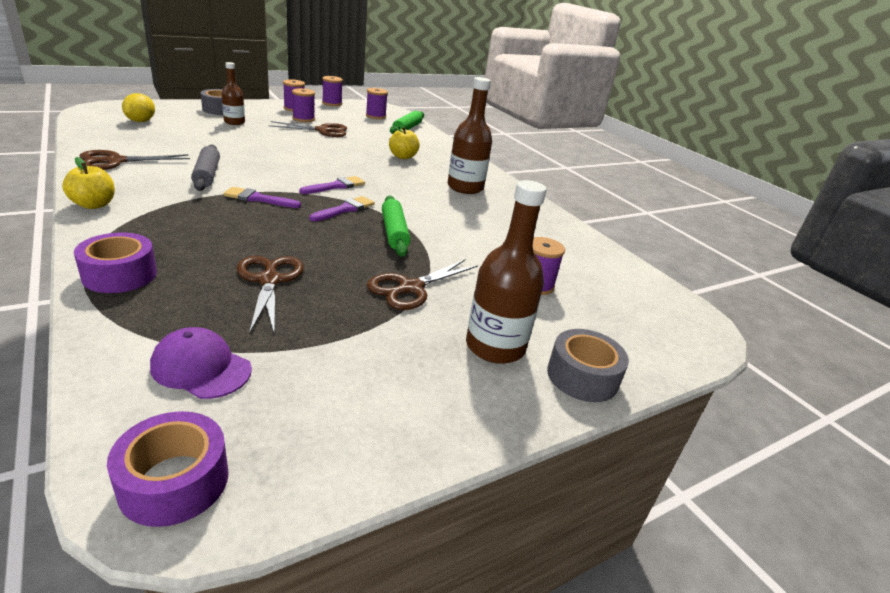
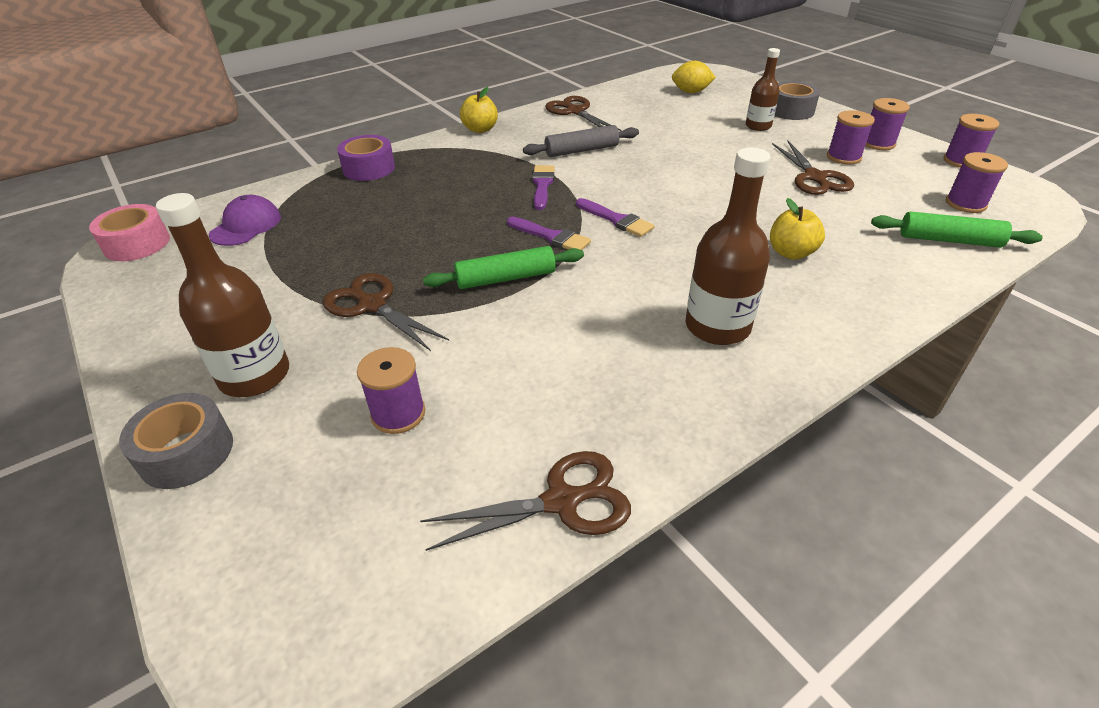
camera: 90 degrees right, 10 degrees up
purple tape [107,411,229,527] -> pink tape [89,204,170,261]
brown scissors [237,256,304,334] -> brown scissors moved to [420,451,631,551]

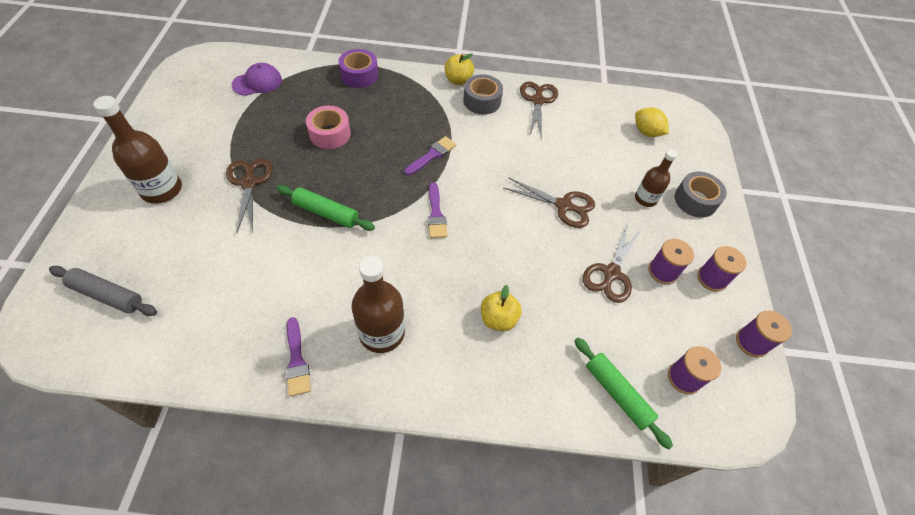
camera: 35 degrees right, 15 degrees up
pink tape [89,204,170,261] -> pink tape moved to [306,106,351,149]
grey tape [119,393,233,489] -> grey tape moved to [463,74,503,115]
purple spool [357,347,425,434] -> none
brown scissors [420,451,631,551] -> brown scissors moved to [504,177,595,228]
purple brush [507,217,591,250] -> purple brush moved to [286,317,311,396]
grey rolling pin [523,125,639,157] -> grey rolling pin moved to [49,266,157,316]

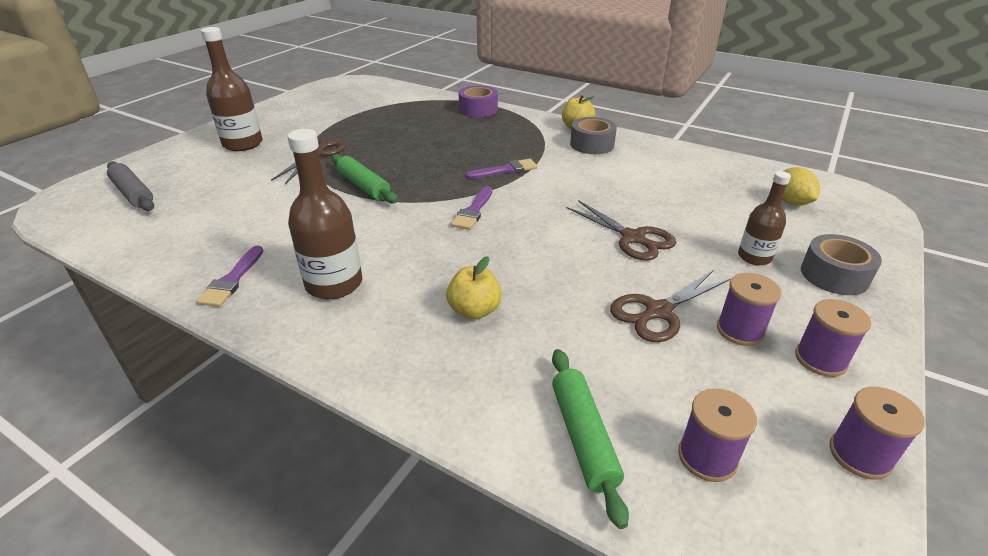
camera: 30 degrees right, 20 degrees down
purple cap [232,63,282,96] -> none
pink tape [306,106,351,149] -> none
brown scissors [520,81,558,139] -> none

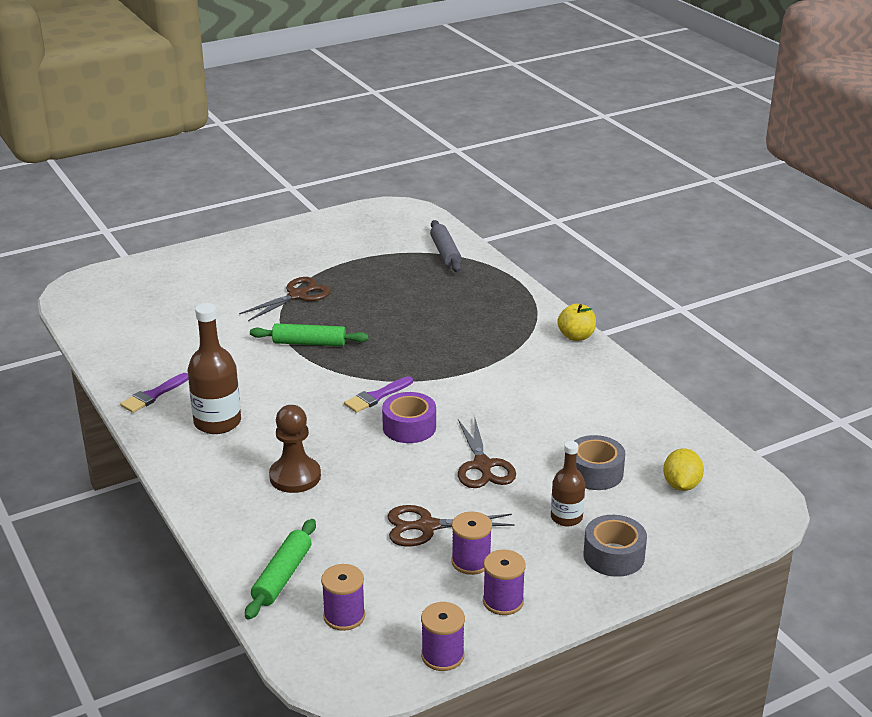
camera: 30 degrees right, 5 degrees down
grey rolling pin [107,161,154,211] -> grey rolling pin moved to [430,220,462,272]
brown bottle [201,27,263,151] -> none
green rolling pin [332,154,398,204] -> green rolling pin turned 75 degrees counterclockwise [250,323,369,346]
yellow apple [446,256,502,320] -> brown pawn [269,405,321,493]
purple tape [459,86,498,117] -> purple tape moved to [382,392,436,443]
purple brush [466,159,538,179] -> none
grey tape [570,117,617,154] -> grey tape moved to [574,435,625,490]

